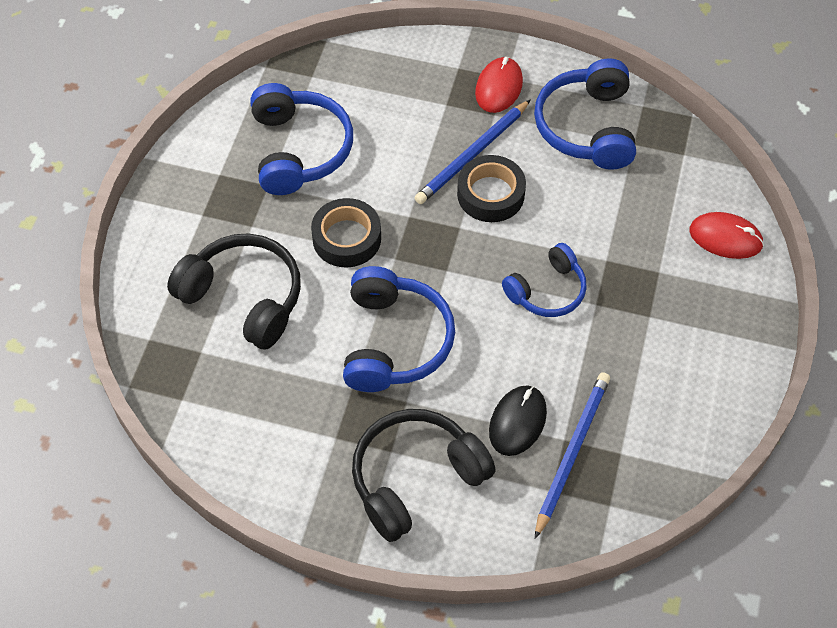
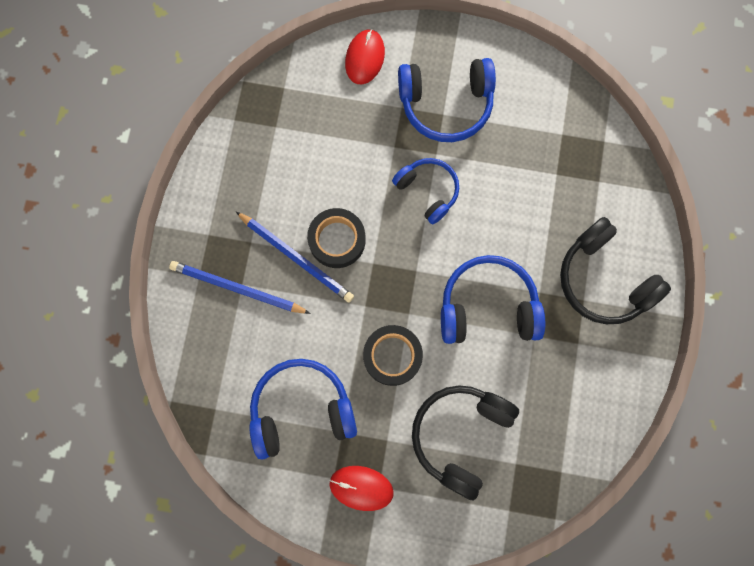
camera: 95 degrees left, 20 degrees up
red mouse [475,57,523,113] -> red mouse moved to [329,466,394,511]
black mouse [489,385,547,456] -> none
blue headphones [534,58,636,170] -> blue headphones moved to [398,58,496,142]
blue pencil [535,372,610,539] -> blue pencil moved to [169,261,311,314]

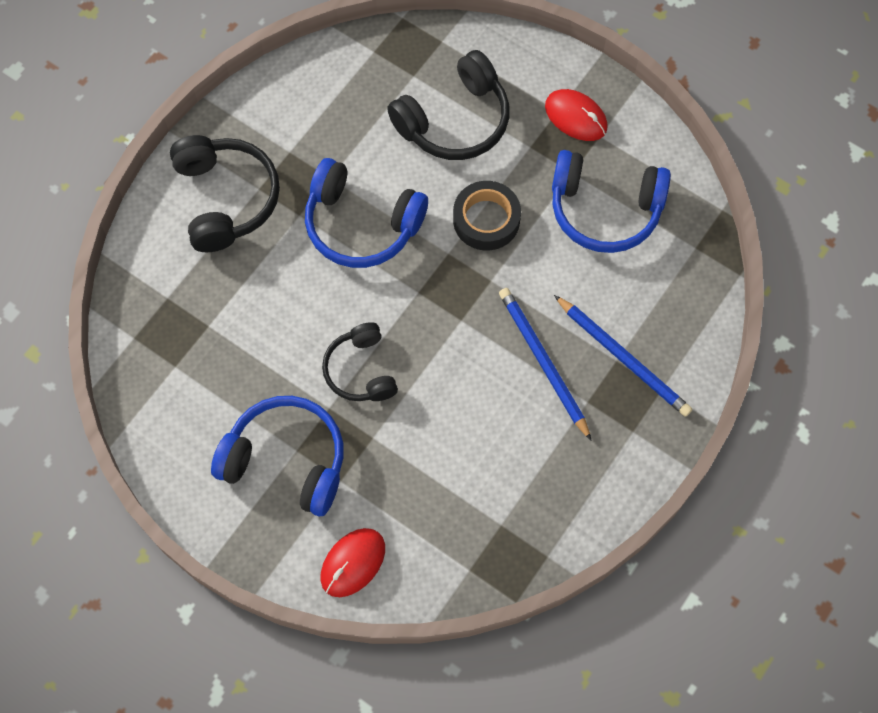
camera: 155 degrees left, 10 degrees down
black tape [307,208,366,268] -> none
blue headphones [392,158,459,224] -> black headphones [322,322,398,401]

